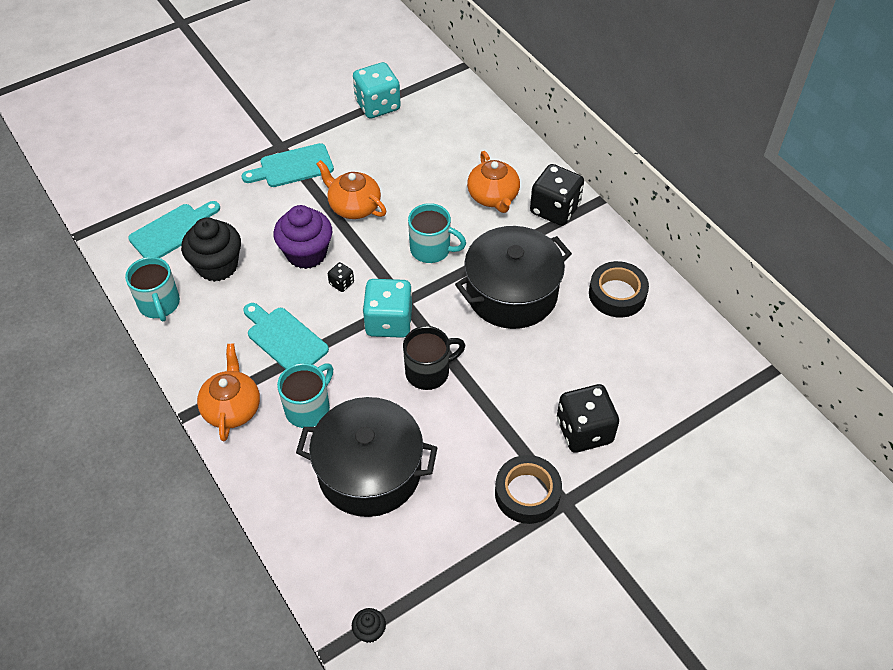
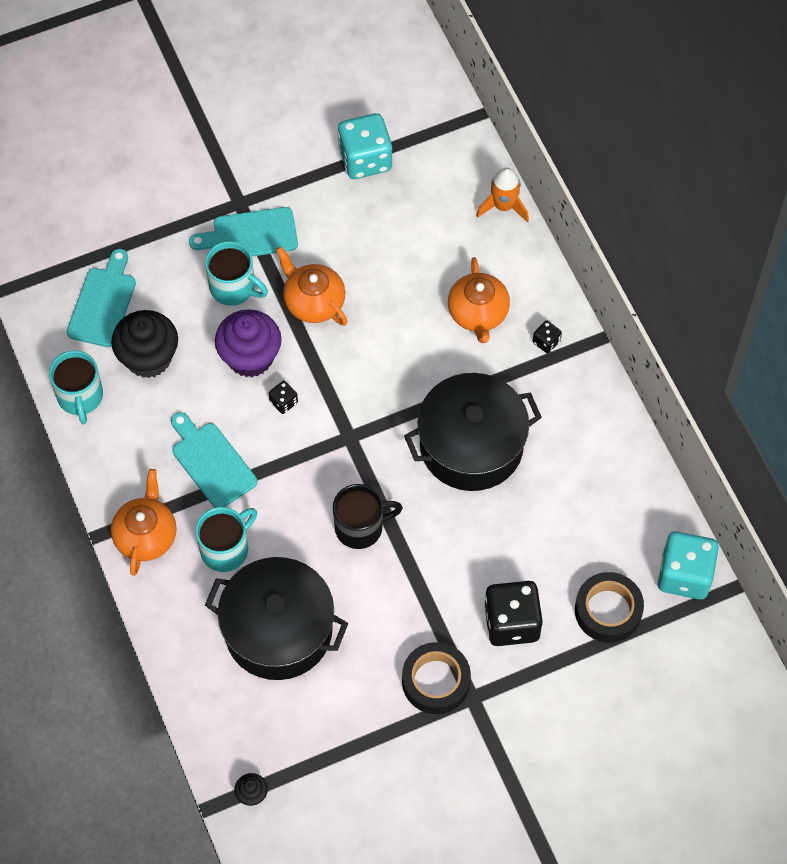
camera: 10 degrees right, 10 degrees up
turquoise cutting board [128,201,220,258] -> turquoise cutting board turned 45 degrees counterclockwise [67,249,136,347]
turquoise dice [363,279,412,338] -> turquoise dice moved to [658,531,719,599]
turquoise mug [408,203,466,263] -> turquoise mug moved to [205,241,268,306]
black dice [530,164,584,226] -> black dice [533,321,562,353], size x0.45
black tape [589,261,649,317] -> black tape moved to [575,572,644,643]
none -> orange rocket [476,168,529,223]

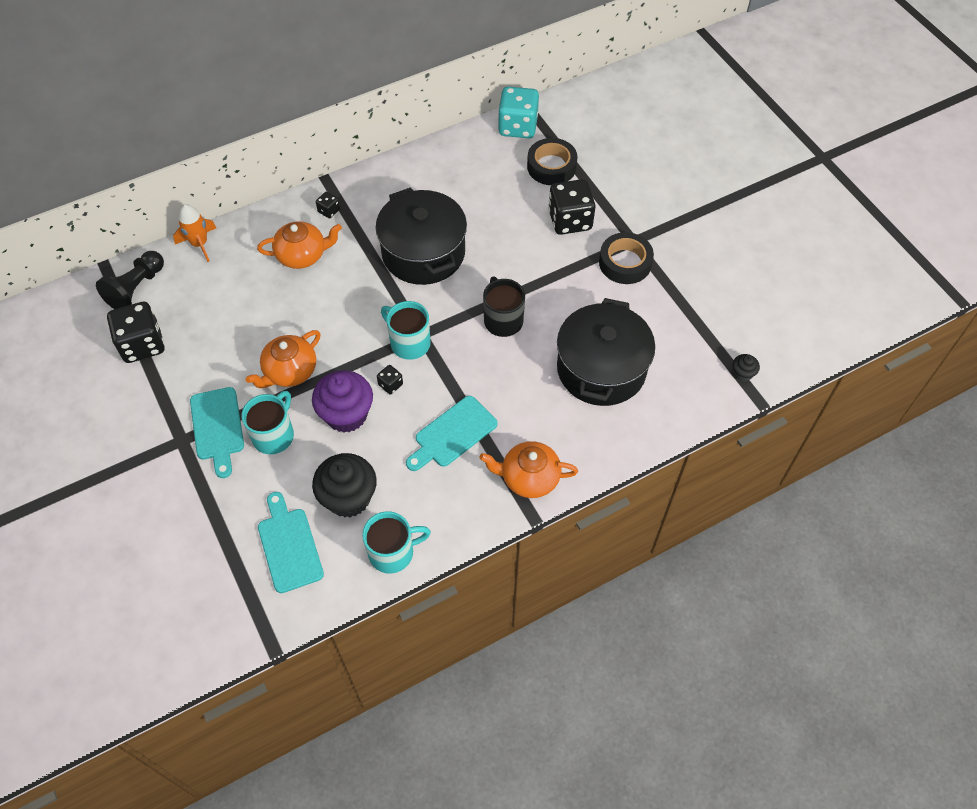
camera: 95 degrees left, 5 degrees down
turquoise cutting board [67,249,136,347] -> turquoise cutting board turned 60 degrees clockwise [258,492,324,593]
turquoise mug [195,507,257,572] -> turquoise mug moved to [381,301,431,360]
turquoise dice [338,113,392,179] -> black dice [107,302,165,363]
none -> black pawn [96,251,164,309]

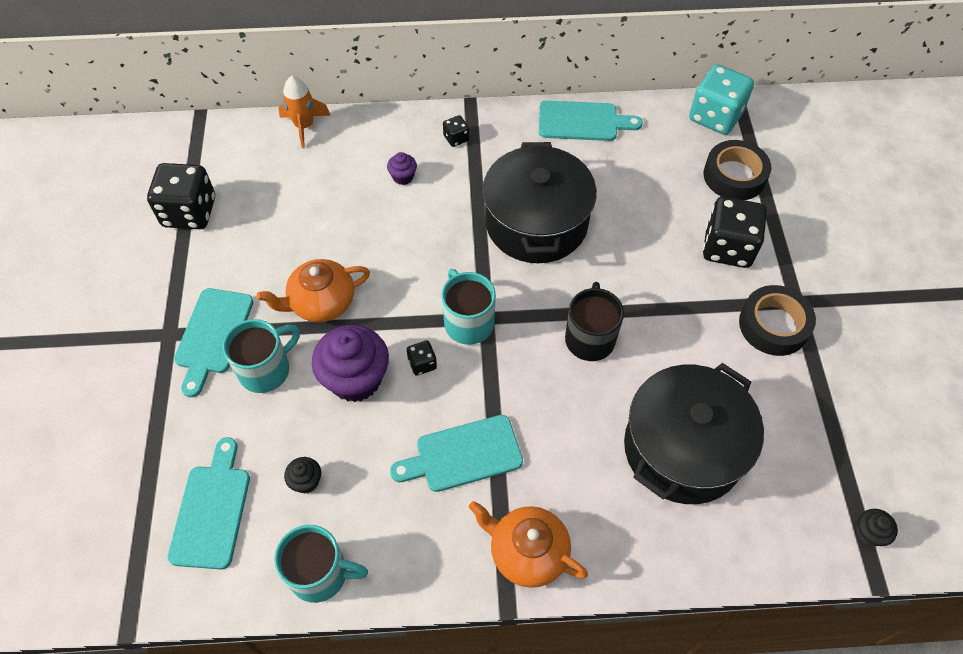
camera: 25 degrees right, 0 degrees up
black pawn [96,251,164,309] -> none
orange teapot [257,221,342,269] -> purple cupcake [387,152,417,185]
black cupcake [312,453,377,518] -> black cupcake [284,457,321,494], size x0.46
none -> turquoise cutting board [539,100,643,141]

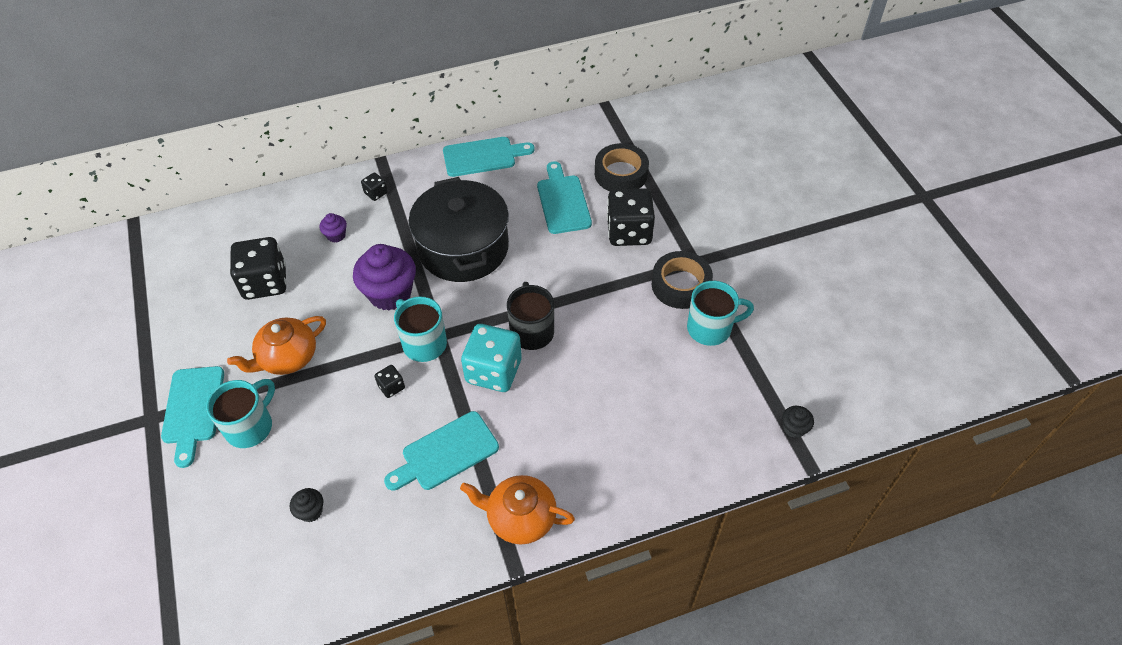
camera: 15 degrees left, 5 degrees down
black dice [147,163,215,229] -> black dice moved to [230,237,287,300]
turquoise cutting board [168,437,250,570] -> turquoise cutting board moved to [537,161,592,234]
turquoise mug [274,525,368,603] -> turquoise mug moved to [687,281,754,346]
orange rocket [279,76,331,148] -> none
purple cupcake [312,325,389,402] -> purple cupcake moved to [353,244,416,311]
black pot [624,363,764,504] -> none
turquoise dice [689,64,754,135] -> turquoise dice moved to [461,324,522,392]

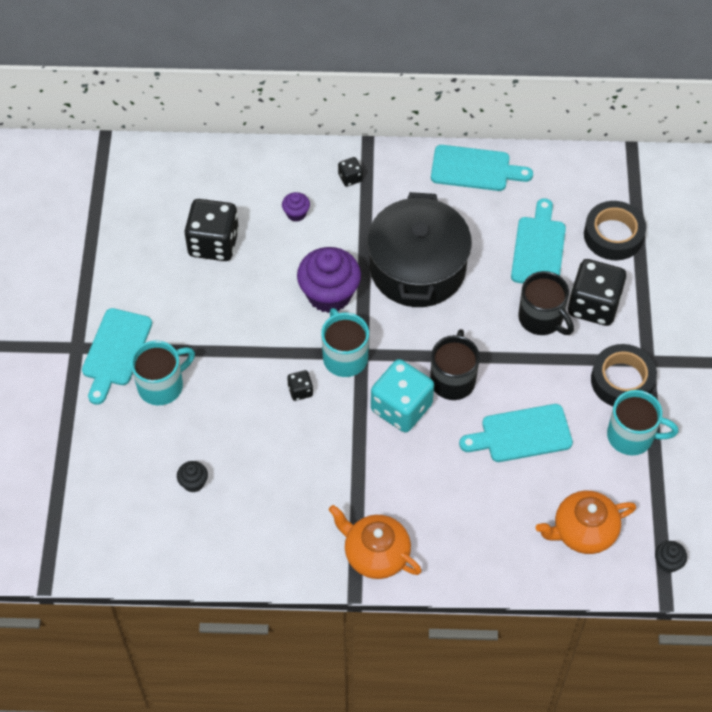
camera: 20 degrees right, 5 degrees up
orange teapot [227,316,326,375] -> orange teapot moved to [536,491,636,554]
turquoise cutting board [384,411,499,491] -> turquoise cutting board moved to [459,404,573,462]
none -> black mug [518,271,574,335]

